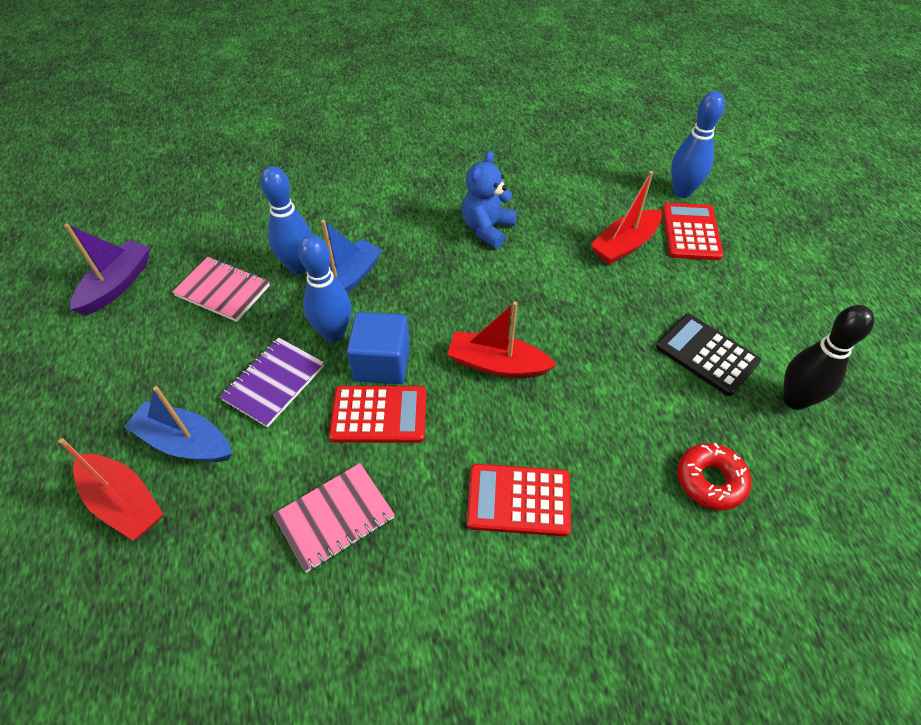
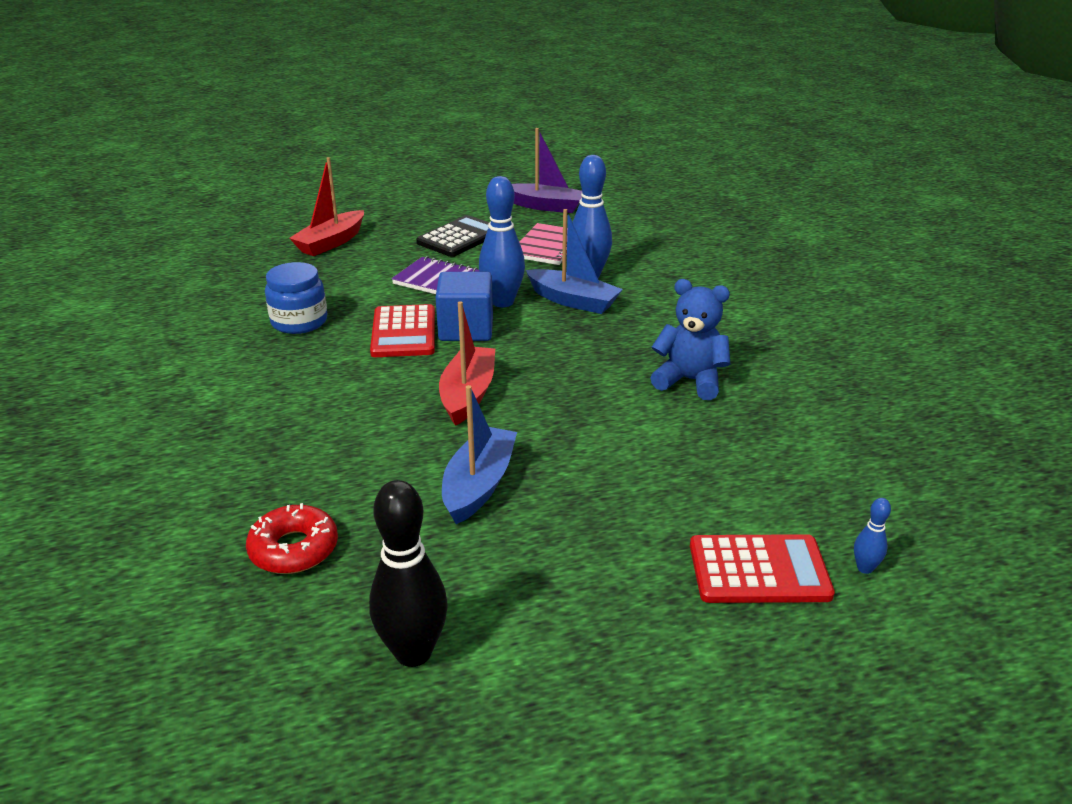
camera: 85 degrees right, 20 degrees down
blue boat [124,386,232,462] -> blue boat moved to [442,385,517,524]
pink notebook [273,463,395,573] -> blue jar [265,262,327,334]
red calculator [467,464,571,536] -> none
red boat [591,171,662,265] -> none
black calculator [656,314,761,396] -> black calculator moved to [416,215,490,257]
blue bowling pin [671,91,725,198] -> blue bowling pin [854,498,891,574], size x0.46

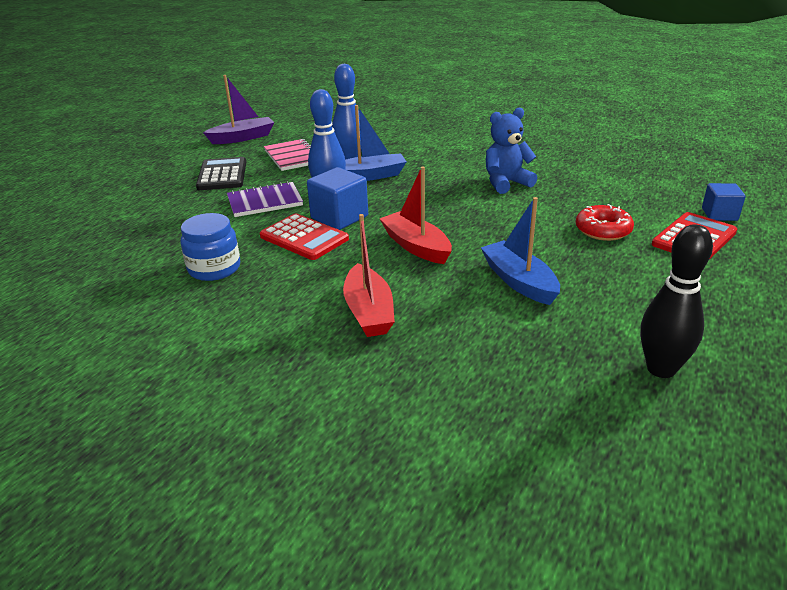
camera: 45 degrees left, 0 degrees up
red donut [246,503,338,574] -> red donut moved to [576,204,634,241]
red boat [289,157,364,256] -> red boat moved to [343,214,395,337]
blue bowling pin [854,498,891,574] -> blue cube [702,183,745,221]

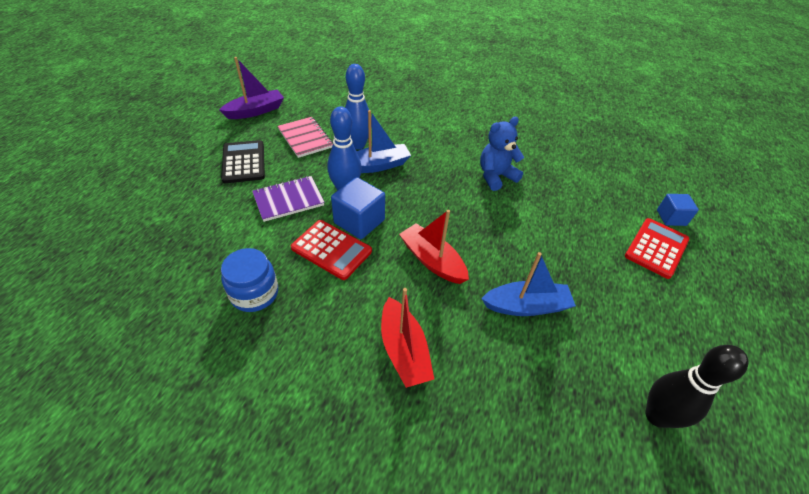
camera: 10 degrees left, 15 degrees up
blue boat [481,197,560,305] -> blue boat turned 120 degrees clockwise [481,252,576,316]
red donut [576,204,634,241] -> none

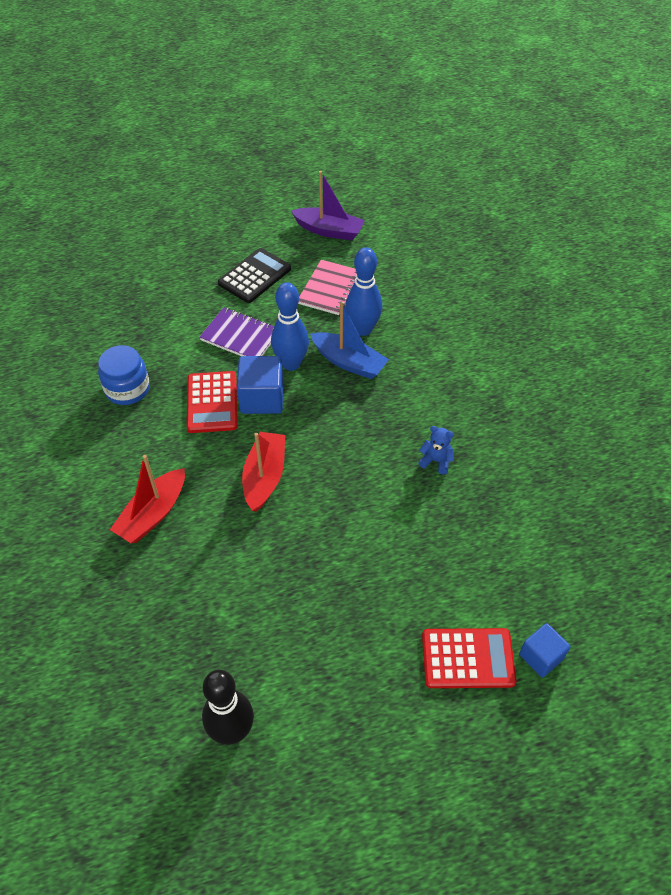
camera: 55 degrees right, 5 degrees up
blue teddy bear [480,117,524,191] -> blue teddy bear [418,426,454,475], size x0.58
blue boat [481,252,576,316] -> none

